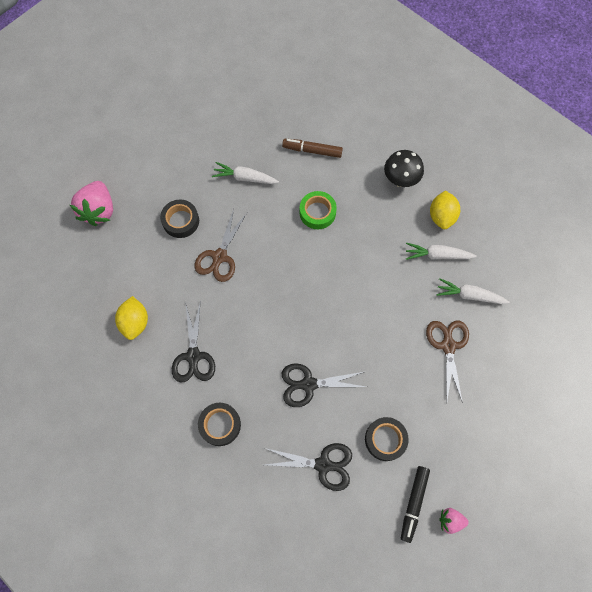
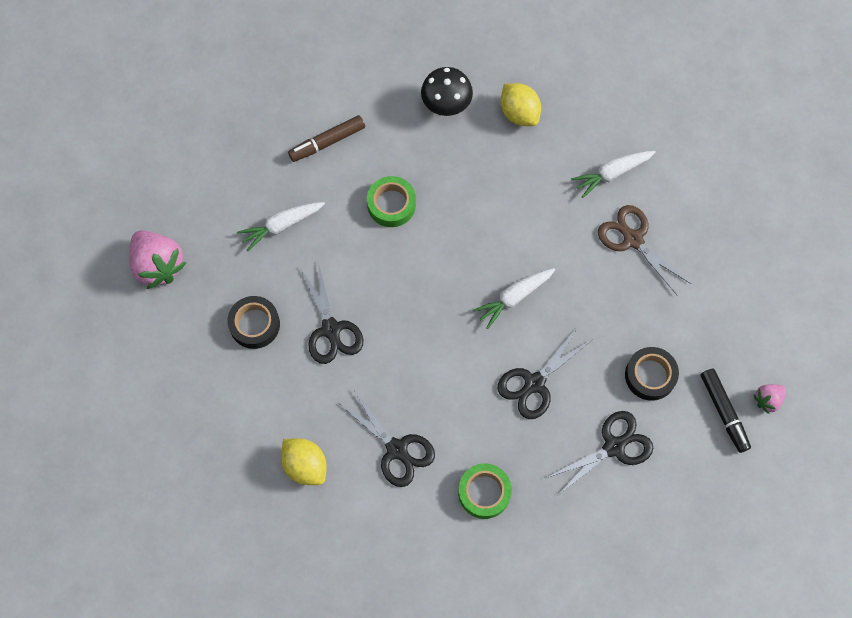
camera: 40 degrees left, 0 degrees up
pink strawberry [70,181,113,226] -> pink strawberry moved to [129,231,186,289]
brown scissors [194,209,247,282] -> black scissors [300,261,363,364]
black tape [198,403,241,446] -> green tape [458,464,512,519]
white carrot [406,243,477,260] -> white carrot moved to [473,268,555,329]

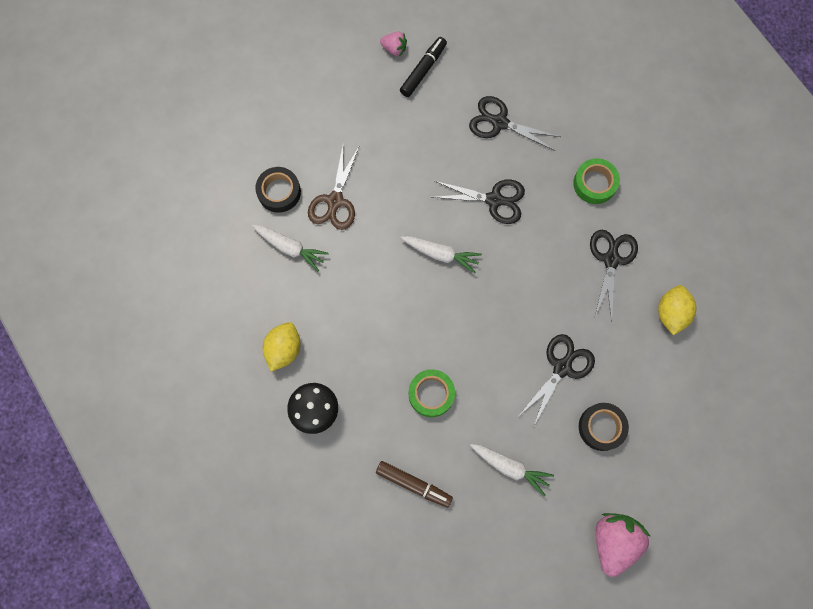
camera: 125 degrees left, 5 degrees up
black tape [625,347,679,401] -> black tape moved to [255,167,301,213]

